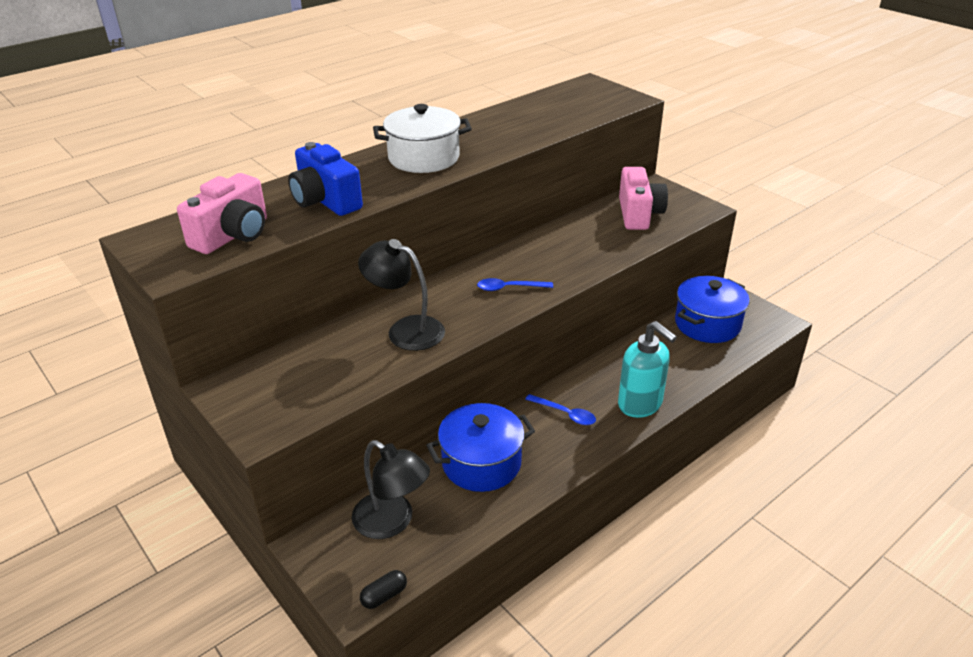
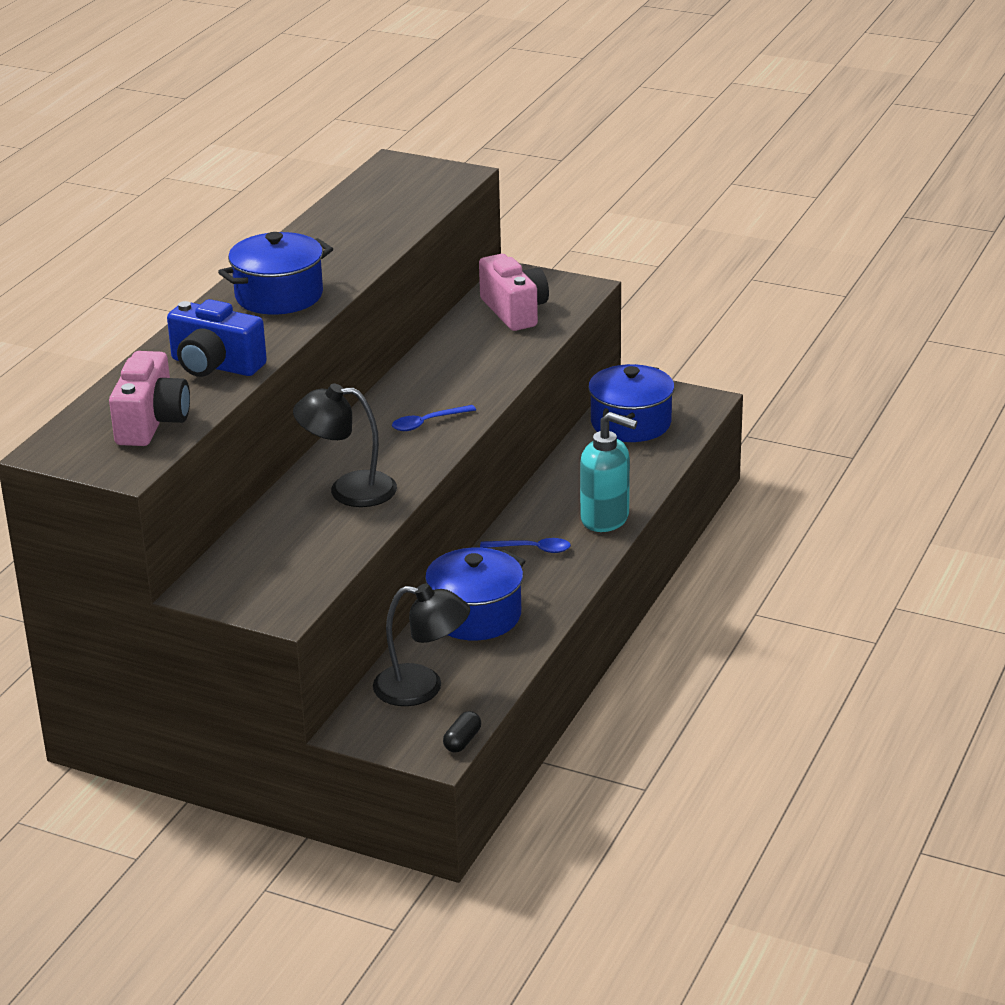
camera: 25 degrees left, 5 degrees down
white pot [373,104,472,173] -> blue pot [218,232,333,315]

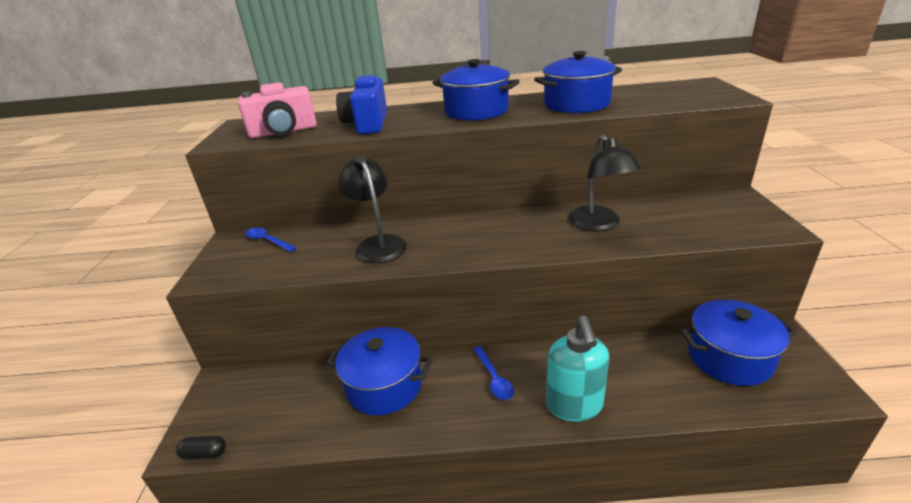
camera: 65 degrees right, 0 degrees up
black lamp [373,583,470,706] -> black lamp moved to [568,135,641,231]
blue spoon [392,405,476,431] -> blue spoon moved to [246,228,297,252]
pink camera [479,254,549,331] -> none
none -> blue pot [534,51,622,113]

